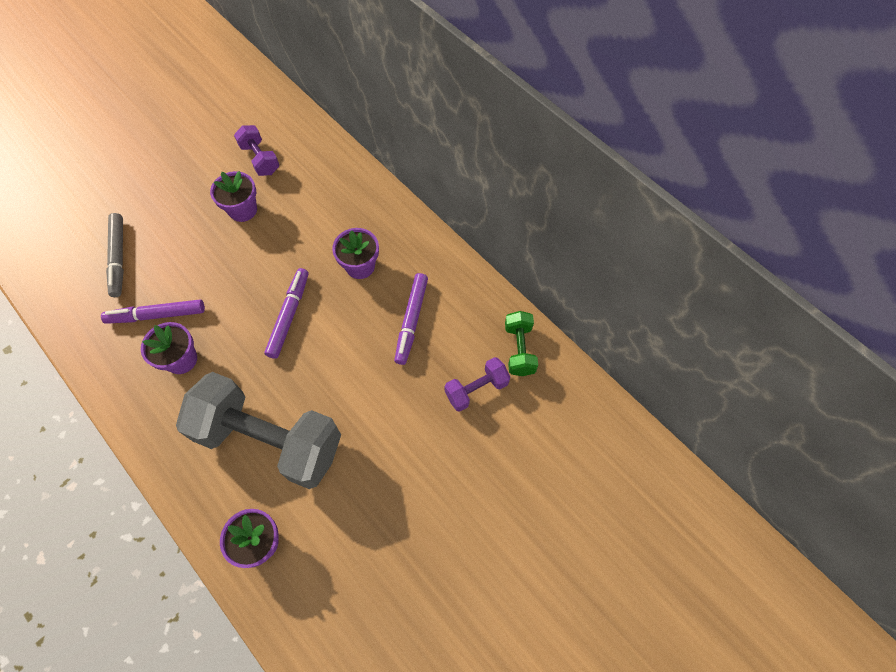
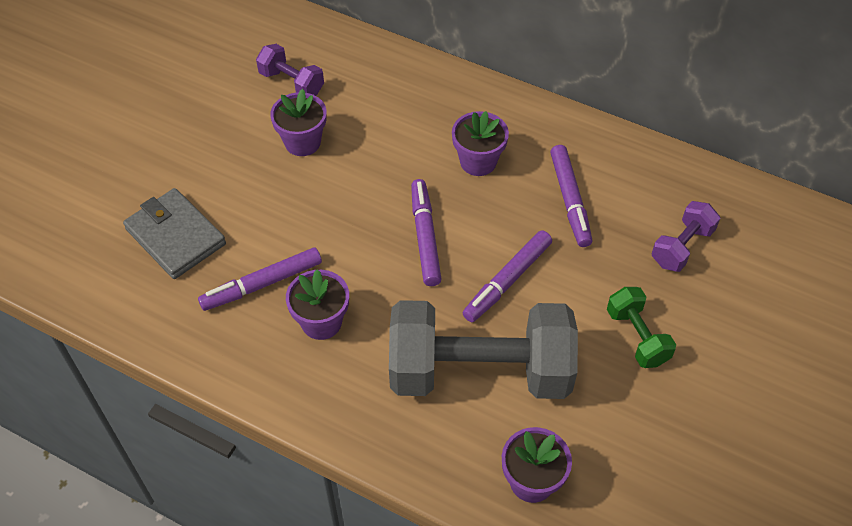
camera: 20 degrees left, 10 degrees down
grey marker [106,213,124,297] -> grey wallet [123,188,226,279]
green dumbbell [505,311,538,376] -> green dumbbell moved to [607,287,676,368]
none -> purple marker [463,230,552,322]

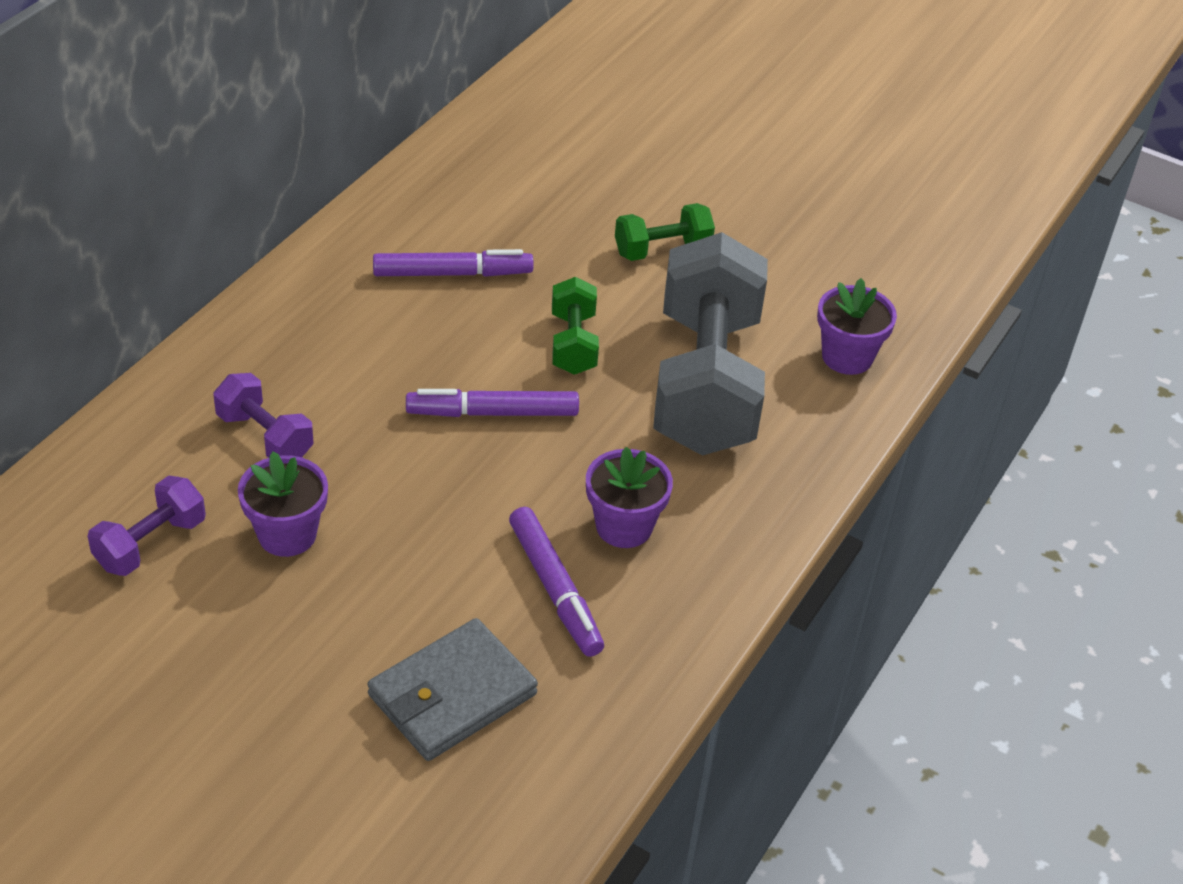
camera: 90 degrees left, 10 degrees down
purple flower pot [452,111,509,176] -> none
purple marker [463,230,552,322] -> green dumbbell [552,277,599,375]
purple dumbbell [652,201,720,272] -> purple dumbbell moved to [213,373,314,458]

